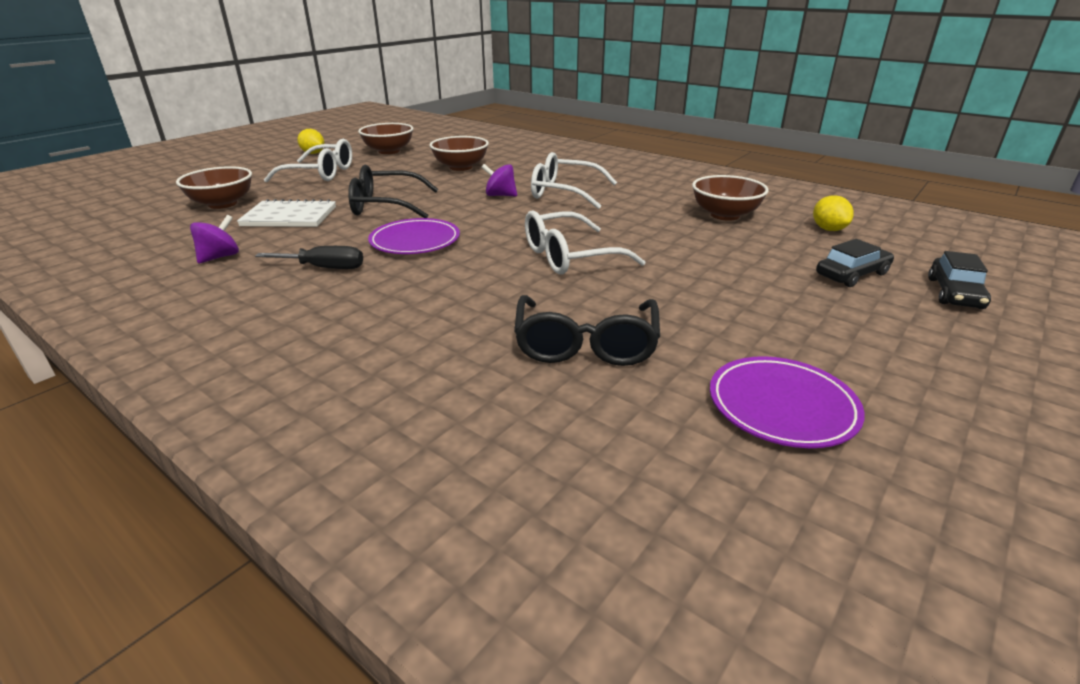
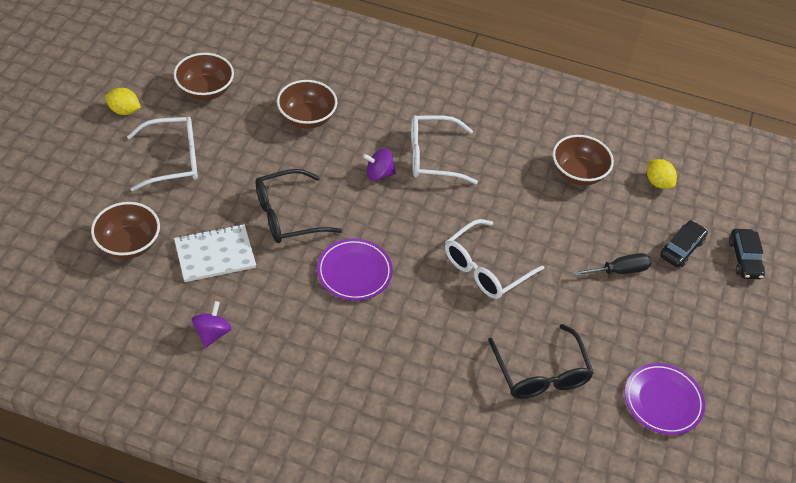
camera: 25 degrees left, 20 degrees up
black screwdriver [255,246,363,269] -> black screwdriver moved to [574,253,652,276]

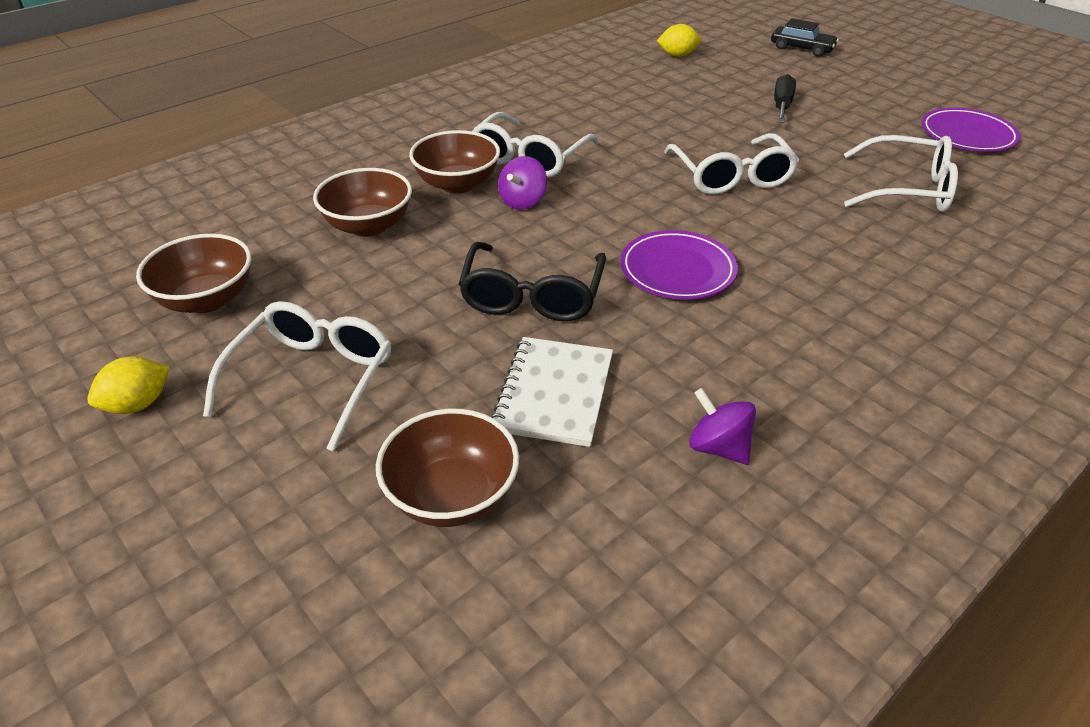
camera: 55 degrees left, 10 degrees down
black glasses [488,324,594,399] -> white glasses [844,135,958,212]
brown bowl [553,135,614,186] -> brown bowl moved to [409,130,500,194]
black car [660,220,708,268] -> none

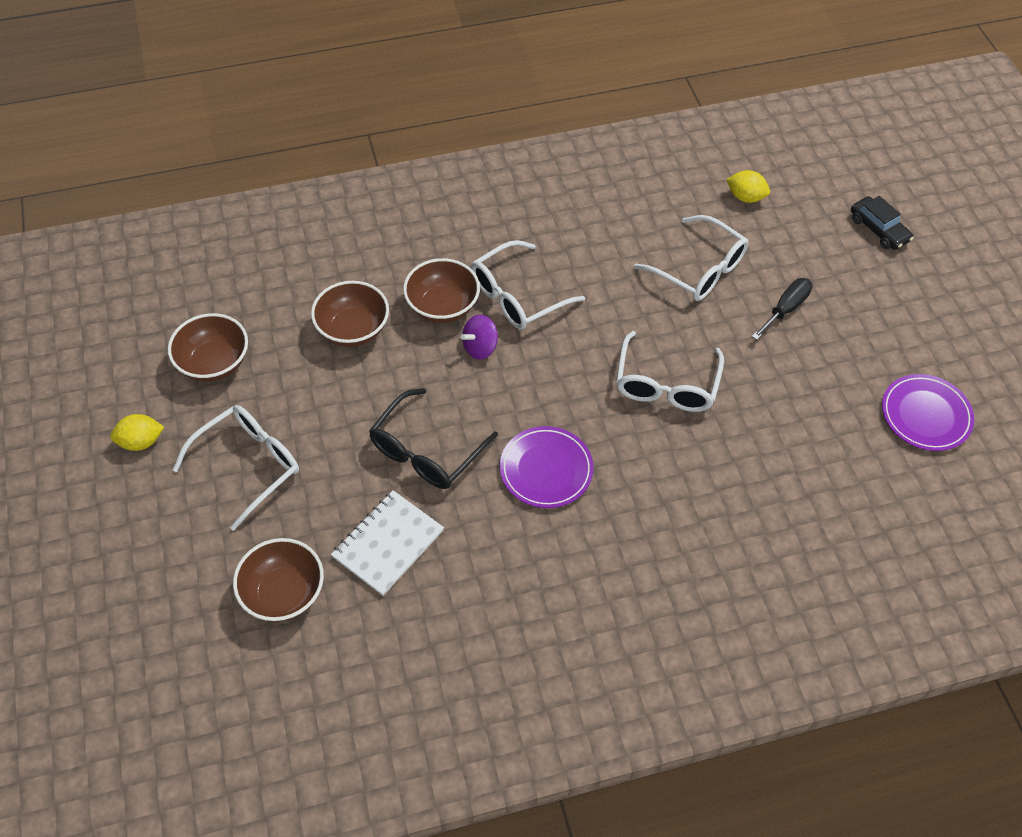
camera: 25 degrees right, 15 degrees up
purple spinning top [689,388,756,465] -> none
white glasses [844,135,958,212] -> white glasses moved to [634,215,749,301]

